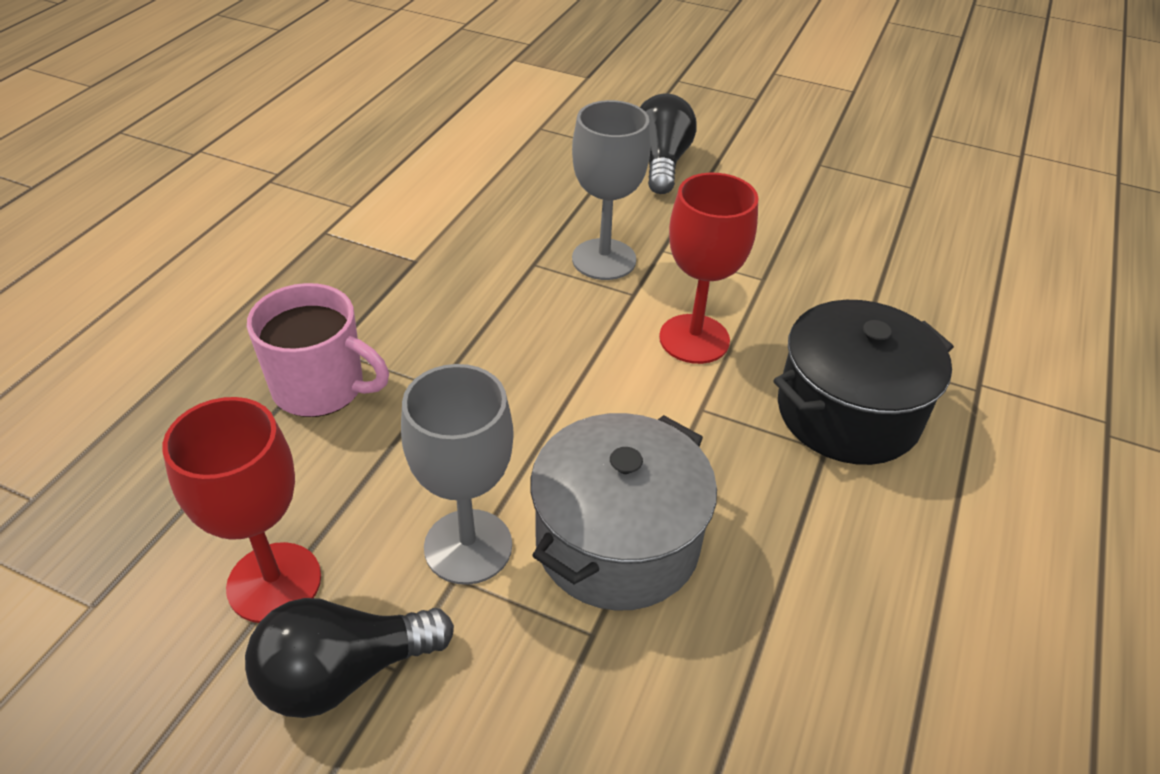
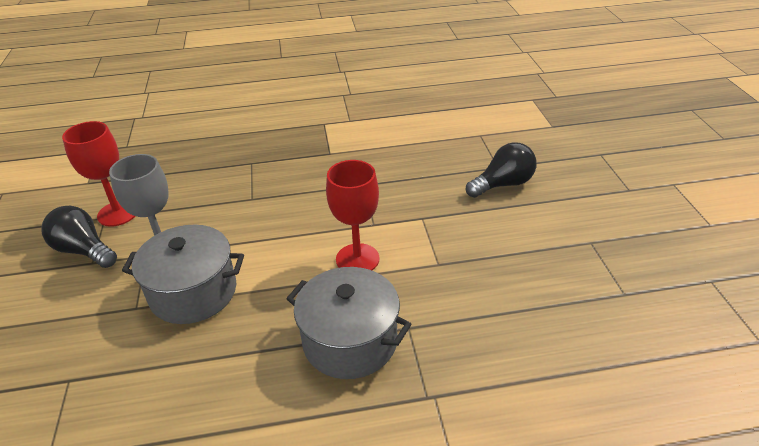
camera: 60 degrees right, 5 degrees down
pink mug [247,283,389,417] -> none
grey goblet [572,100,651,280] -> none
black pot [774,300,954,465] -> grey pot [286,267,411,379]

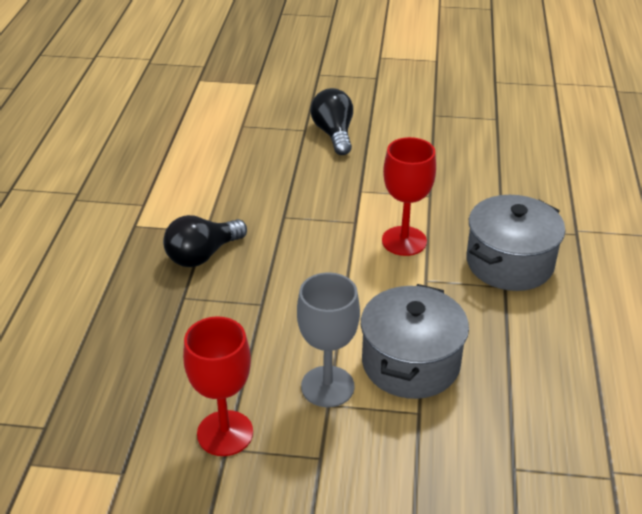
camera: 75 degrees left, 0 degrees up
black light bulb [41,206,117,268] -> black light bulb moved to [163,215,247,267]

